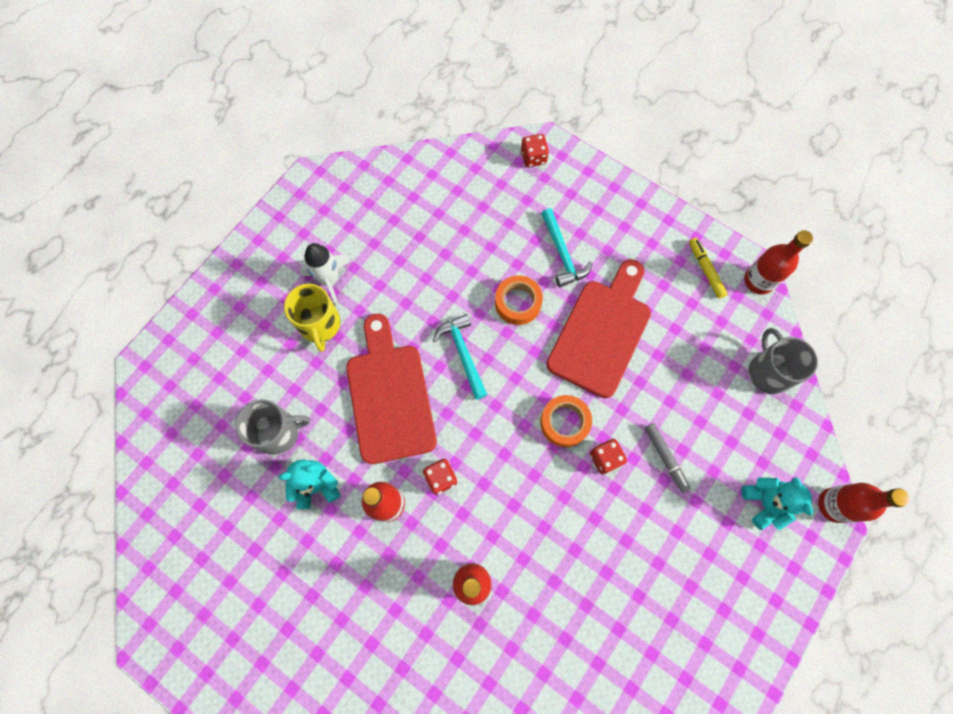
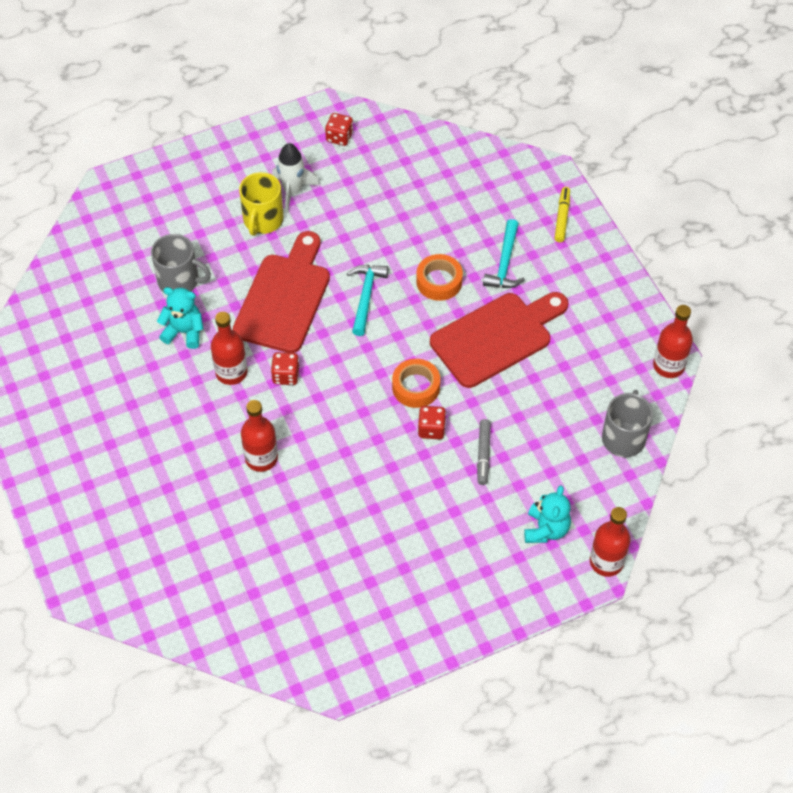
camera: 30 degrees right, 15 degrees down
red dice [521,134,549,167] -> red dice moved to [325,113,353,146]
yellow marker [689,238,728,299] -> yellow marker moved to [555,187,570,242]

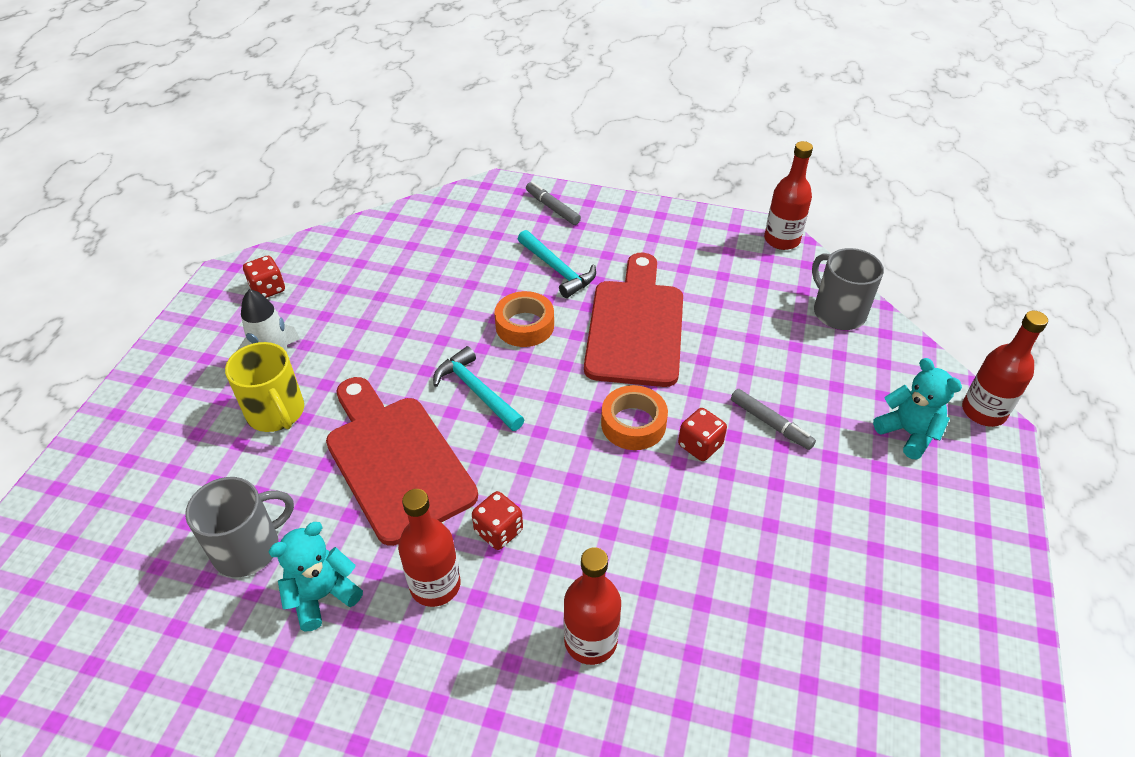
camera: 50 degrees left, 10 degrees down
yellow marker [555,187,570,242] -> grey marker [526,182,581,225]

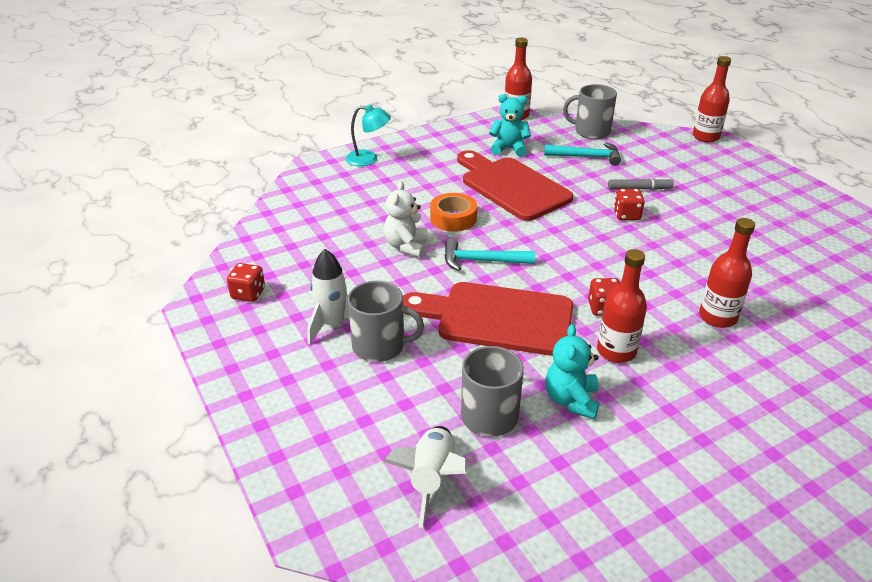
camera: 45 degrees left, 10 degrees down
yellow mug [225,342,304,432] -> grey mug [348,281,424,362]
turquoise hammer [518,230,596,298] -> turquoise hammer moved to [544,142,621,166]
grey marker [526,182,581,225] -> turquoise lamp [346,104,391,166]
orange tape [601,385,668,450] -> none
turquoise teddy bear [873,358,962,459] -> turquoise teddy bear moved to [489,94,531,157]
none -> white rocket [383,426,467,528]
none -> white teddy bear [384,181,428,258]

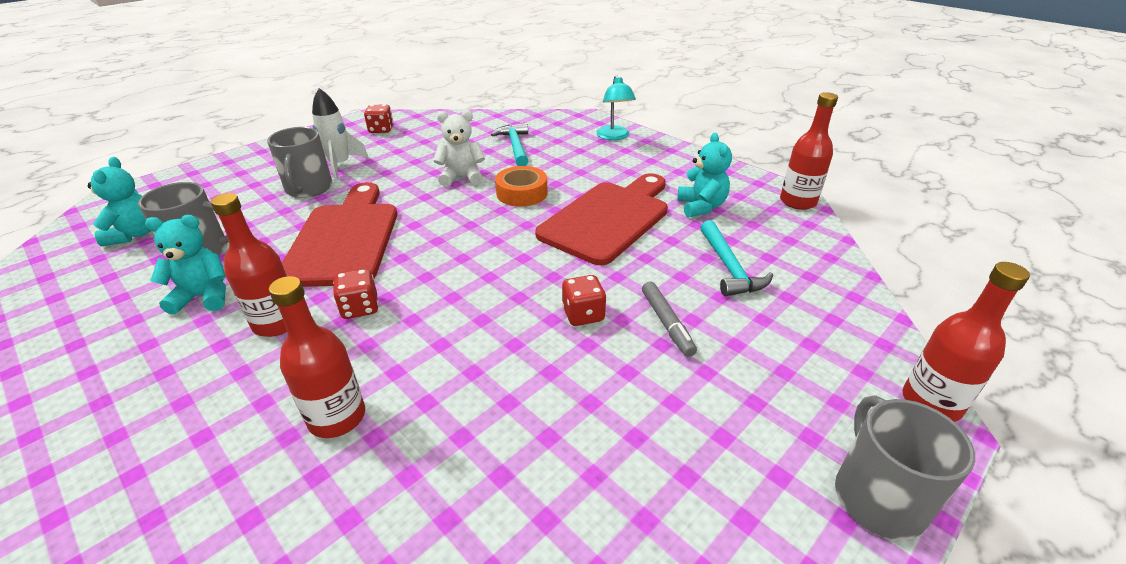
camera: 75 degrees right, 0 degrees up
white rocket [383,426,467,528] -> turquoise teddy bear [88,157,151,246]
turquoise hammer [444,239,535,271] -> turquoise hammer moved to [491,123,528,166]
grey mug [563,84,617,139] -> grey mug moved to [835,396,975,540]

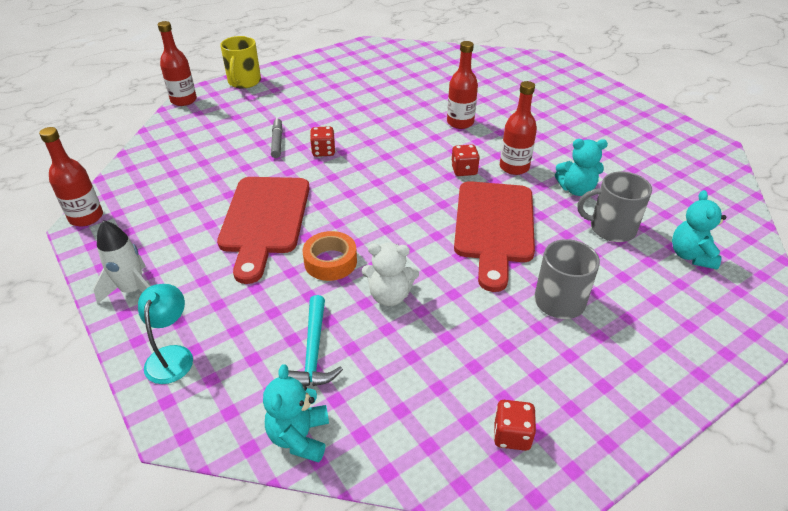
camera: 170 degrees left, 5 degrees up
white rocket [312,88,369,180] -> white rocket moved to [93,220,150,304]
red cutting board [535,173,668,265] -> red cutting board turned 45 degrees counterclockwise [217,177,310,284]
turquoise teddy bear [677,133,732,218] -> turquoise teddy bear moved to [263,364,329,463]
turquoise hammer [700,220,773,296] -> none
grey mug [835,396,975,540] -> yellow mug [220,36,261,88]

